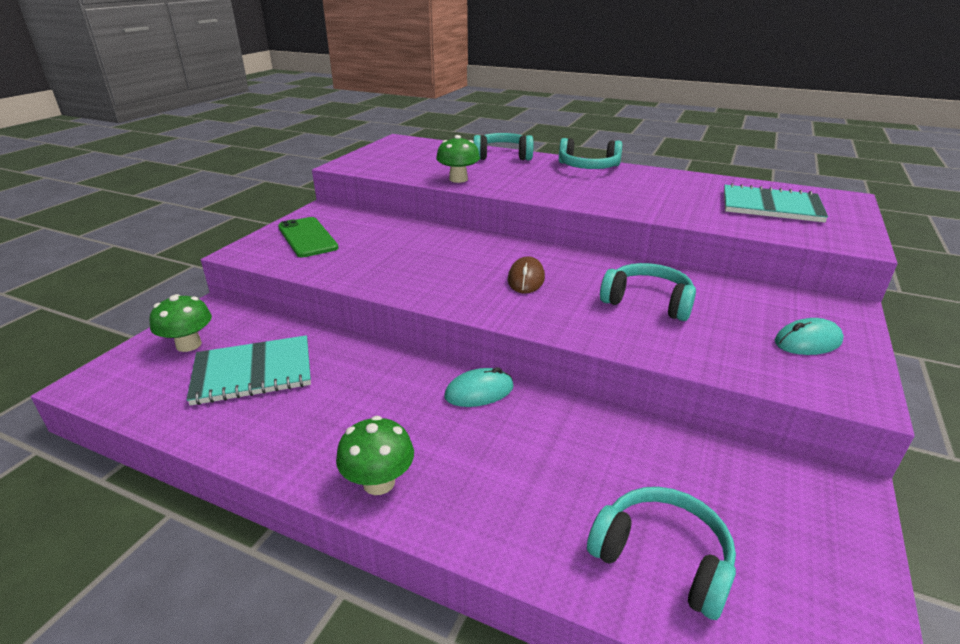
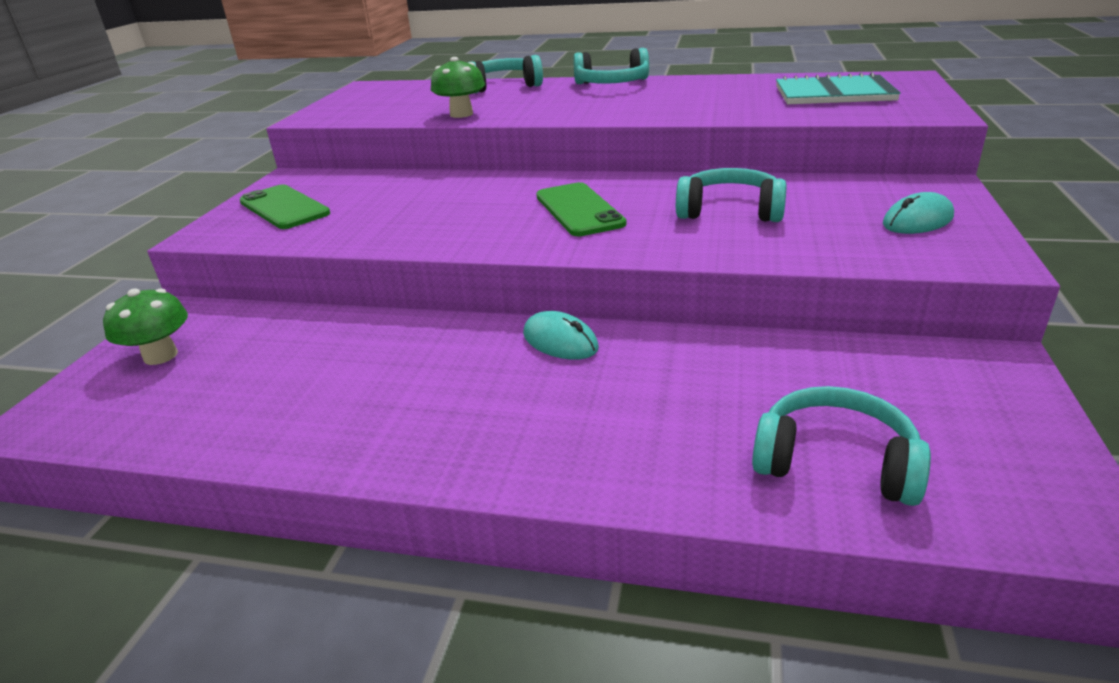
camera: 10 degrees left, 0 degrees up
turquoise notebook [187,335,311,406] -> none
green mushroom [336,416,414,495] -> none
turquoise mouse [444,367,514,407] -> turquoise mouse turned 75 degrees clockwise [523,311,599,360]
brown mouse [508,256,545,293] -> green phone [536,182,626,236]

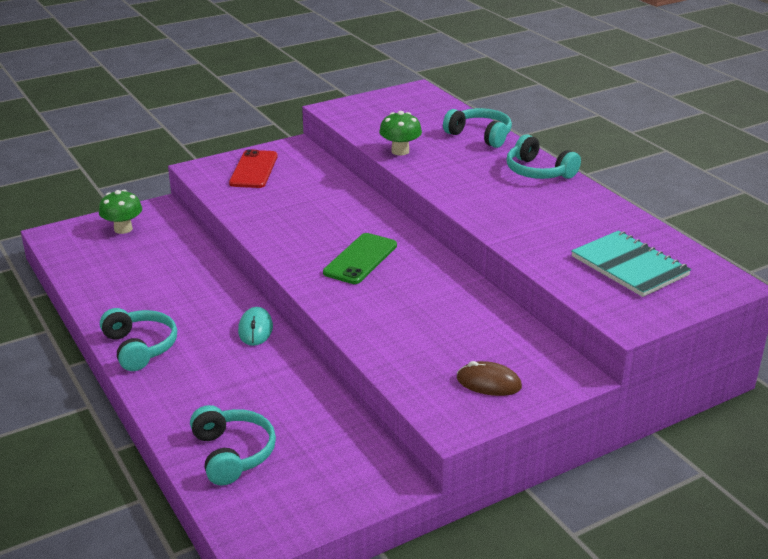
camera: 45 degrees right, 0 degrees up
green phone [240,184,330,229] -> red phone [229,149,278,188]
turquoise headphones [676,168,787,222] -> turquoise headphones moved to [100,308,177,371]
turquoise mouse [883,192,954,234] -> brown mouse [457,361,522,396]

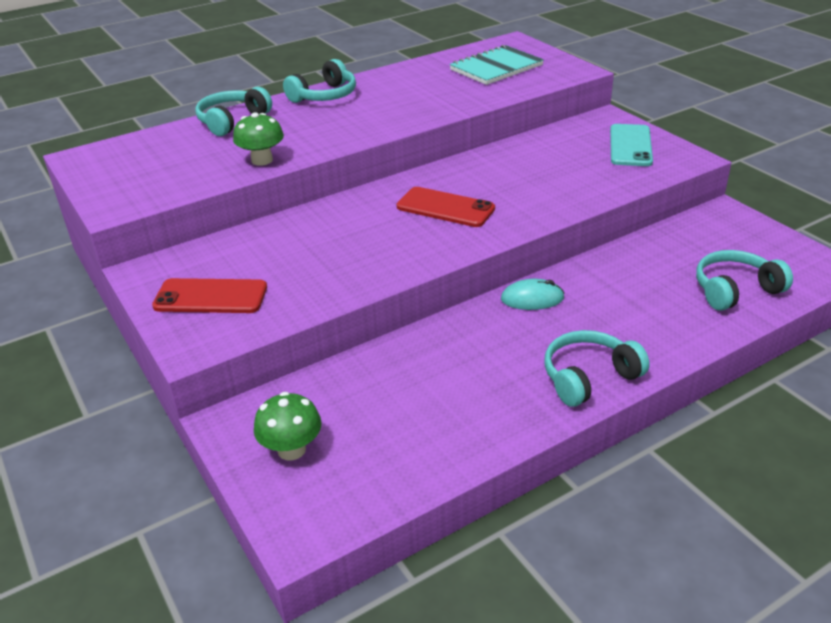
camera: 90 degrees left, 5 degrees up
green phone [323,233,397,284] -> red phone [397,187,495,227]
brown mouse [457,361,522,396] -> turquoise phone [610,124,653,166]

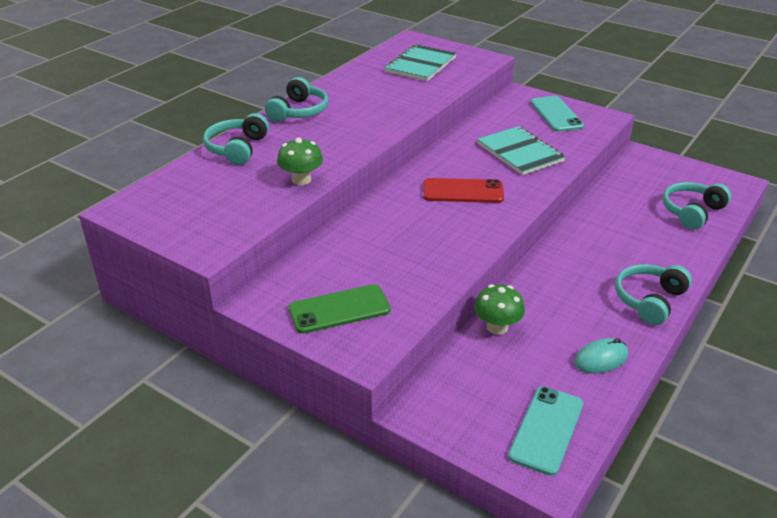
camera: 25 degrees left, 0 degrees up
red phone [152,278,267,313] -> green phone [288,284,391,334]
green mushroom [254,392,322,460] -> green mushroom moved to [474,284,525,335]
turquoise mouse [501,279,565,310] -> turquoise mouse moved to [574,338,628,373]
none -> turquoise notebook [477,126,566,175]
none -> turquoise phone [508,386,583,476]

